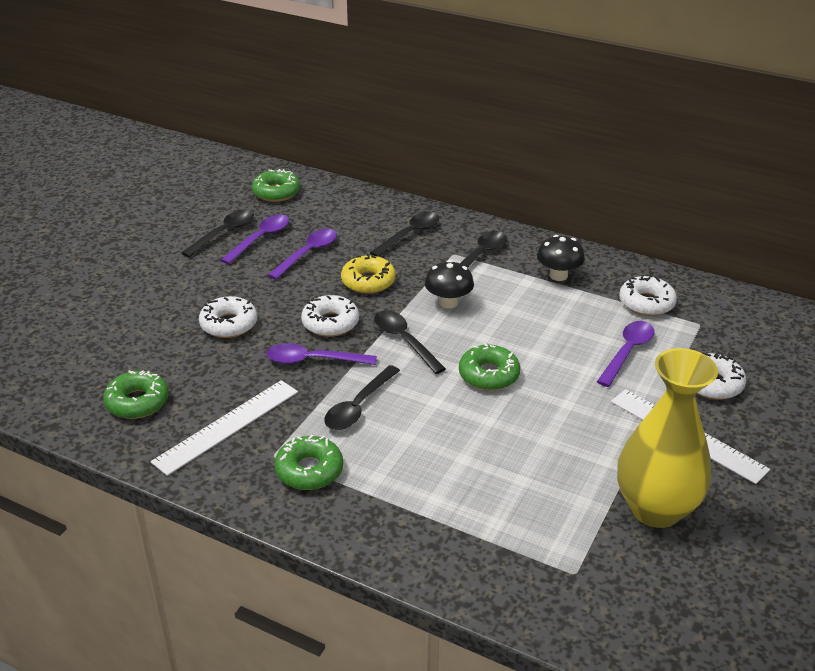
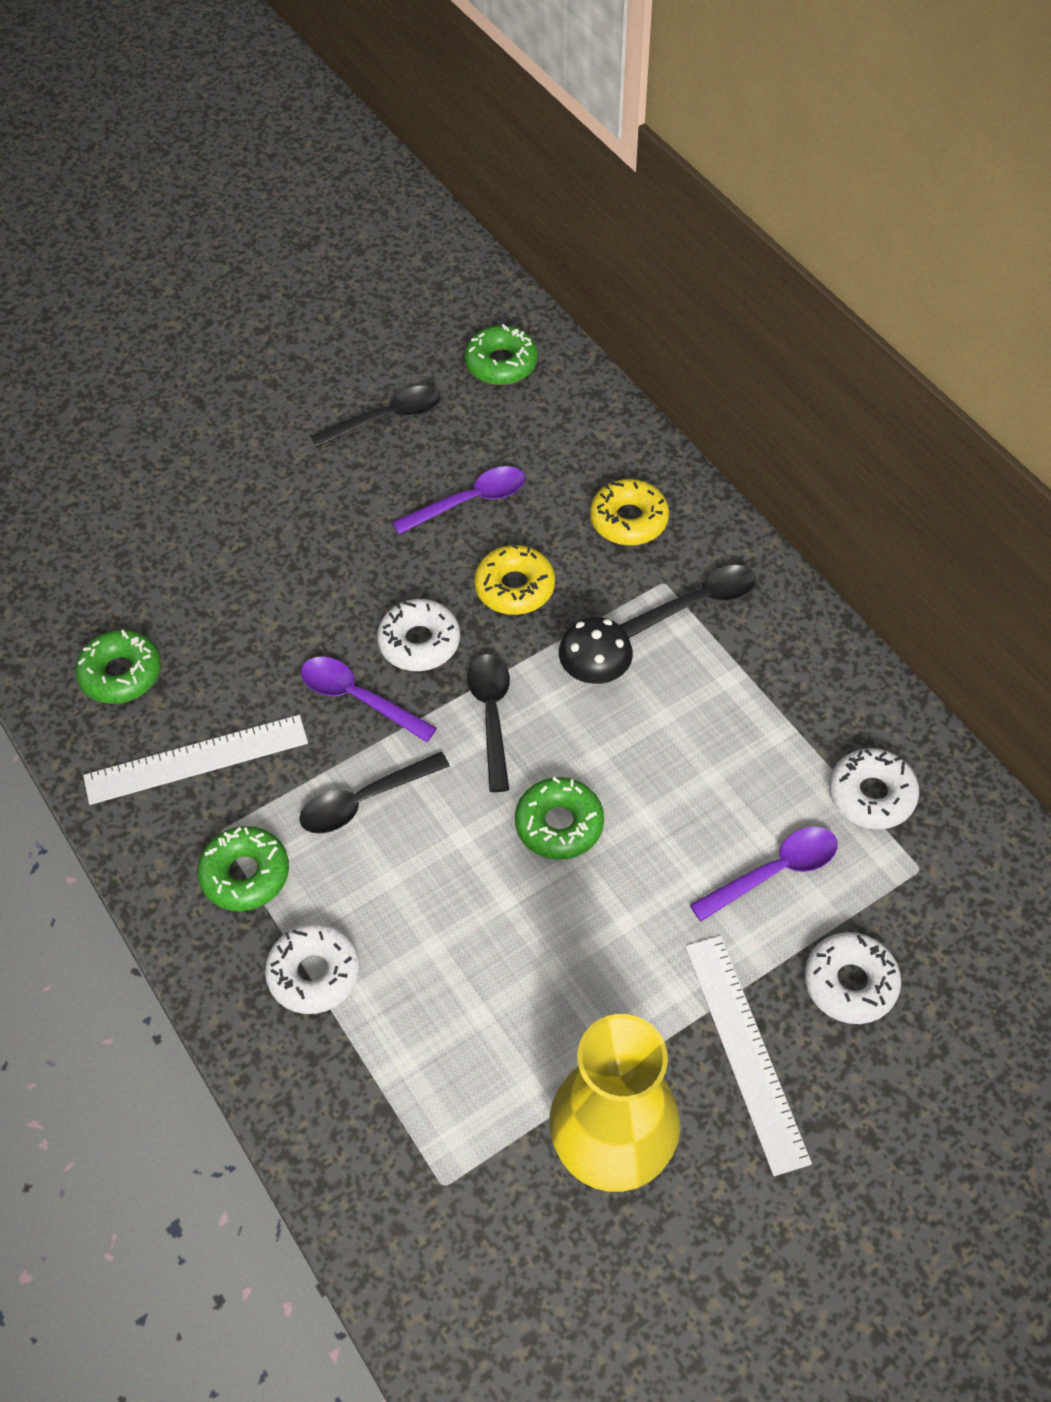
camera: 30 degrees right, 20 degrees up
white donut [199,296,257,338] -> white donut moved to [265,923,360,1014]
purple spoon [221,215,289,264] -> none
black spoon [370,212,439,257] -> yellow donut [590,479,669,545]
black mushroom [537,235,585,281] -> none

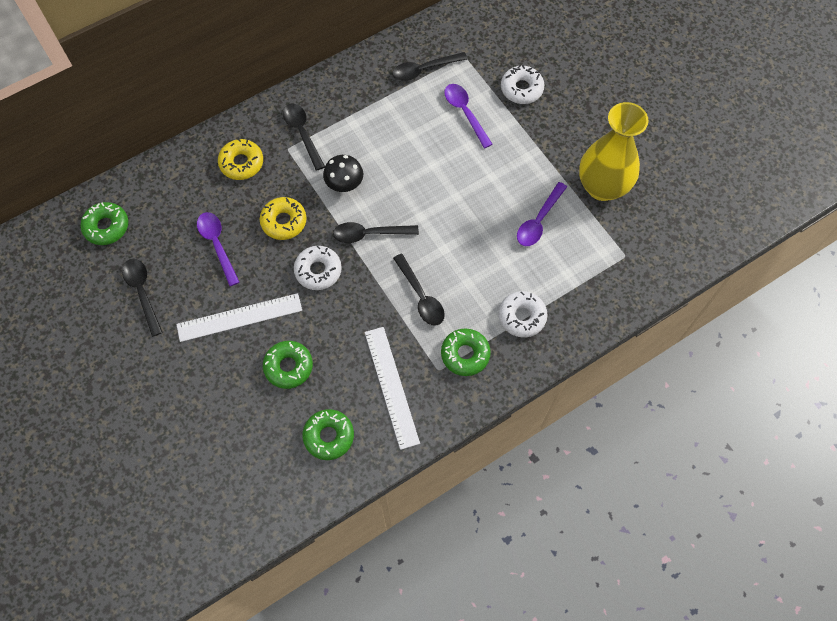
camera: 90 degrees left, 10 degrees up
purple spoon [301,657,437,742] -> purple spoon moved to [517,182,567,246]
green donut [515,777,604,860] -> green donut moved to [263,341,313,389]
white ruler [685,936,812,1176] -> white ruler moved to [176,293,302,342]
white donut [829,748,919,829] -> black spoon [392,52,467,81]

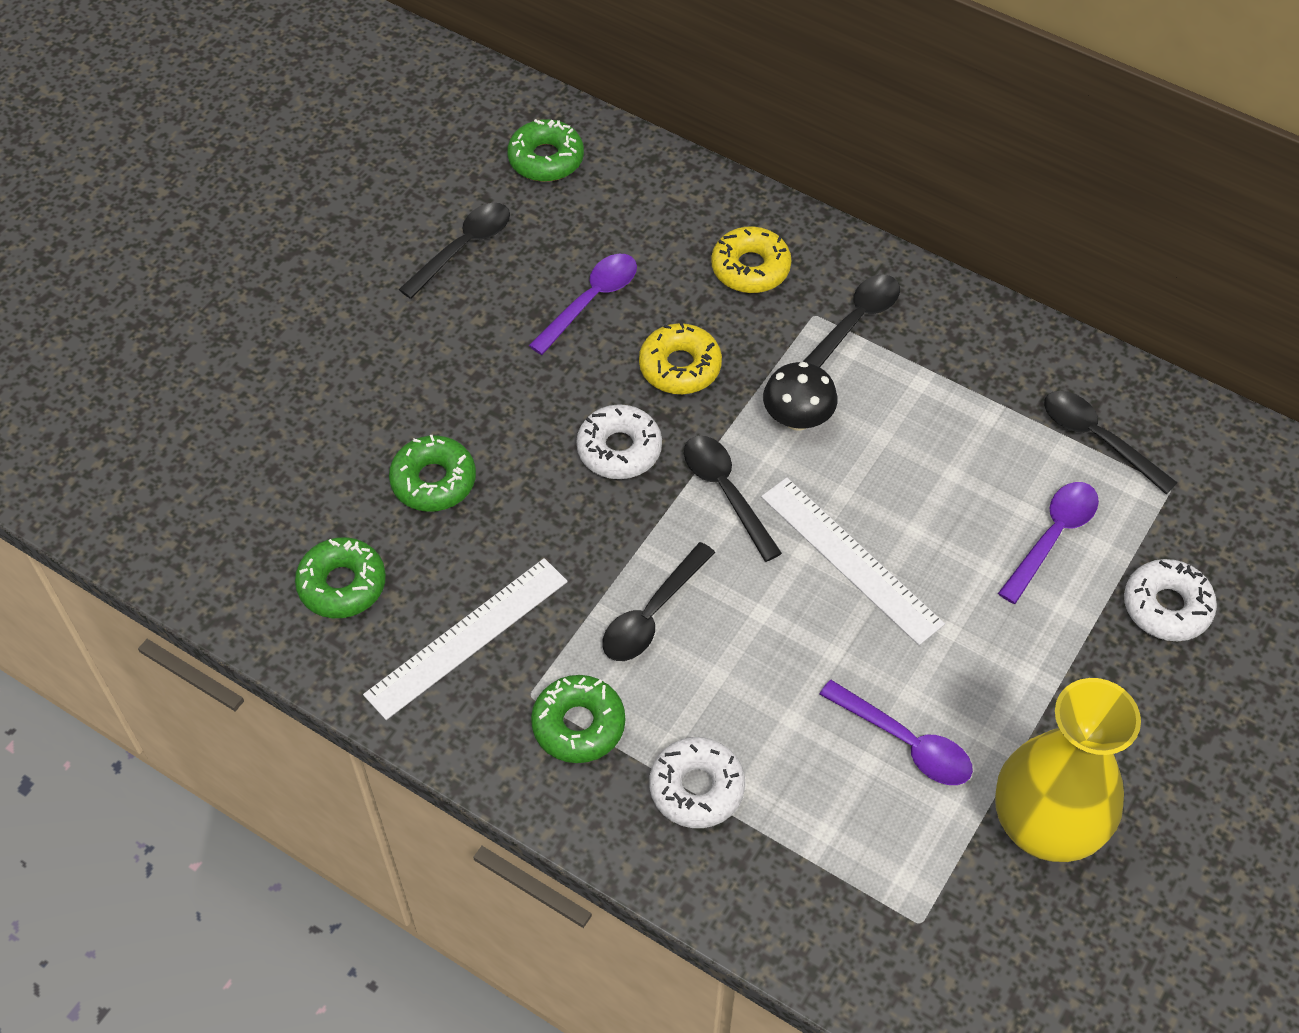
camera: 65 degrees right, 10 degrees down
white ruler [176,293,302,342] -> white ruler moved to [761,477,945,645]
purple spoon [517,182,567,246] -> purple spoon turned 150 degrees counterclockwise [819,680,973,785]

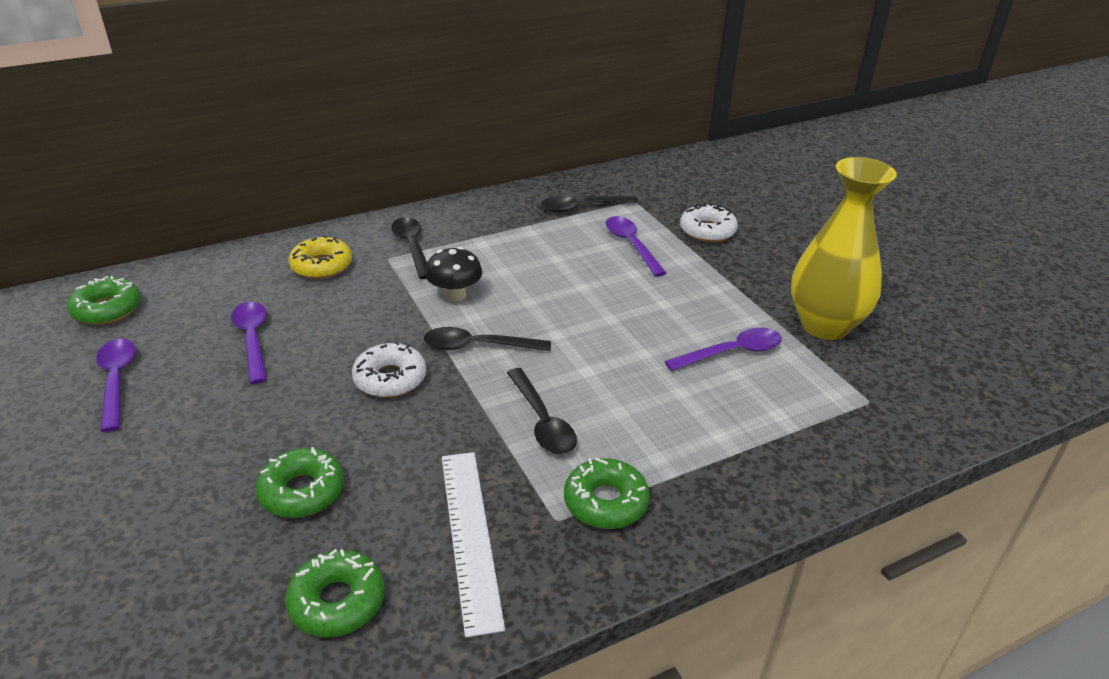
camera: 60 degrees left, 20 degrees down
black spoon [399,203,510,299] -> purple spoon [96,339,136,432]
yellow donut [639,322,722,394] -> none
white donut [649,737,745,828] -> none
white ruler [761,477,945,645] -> none

